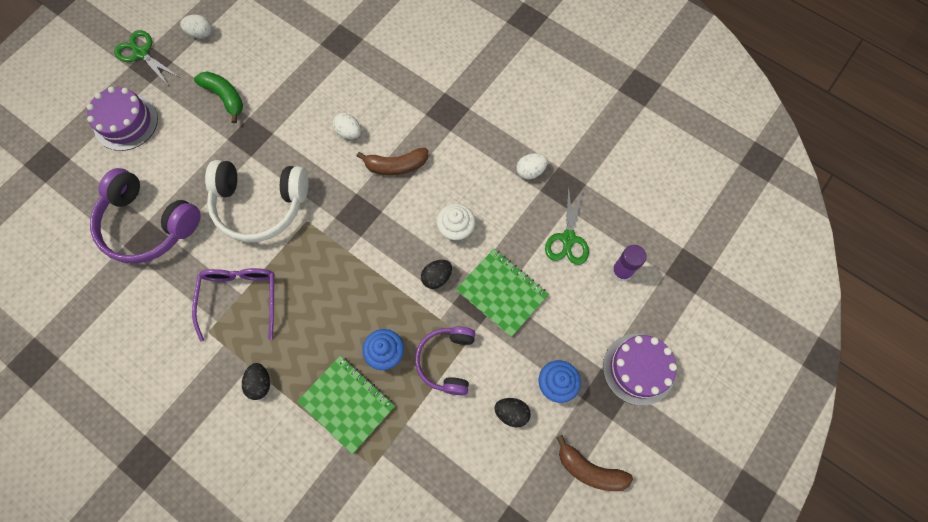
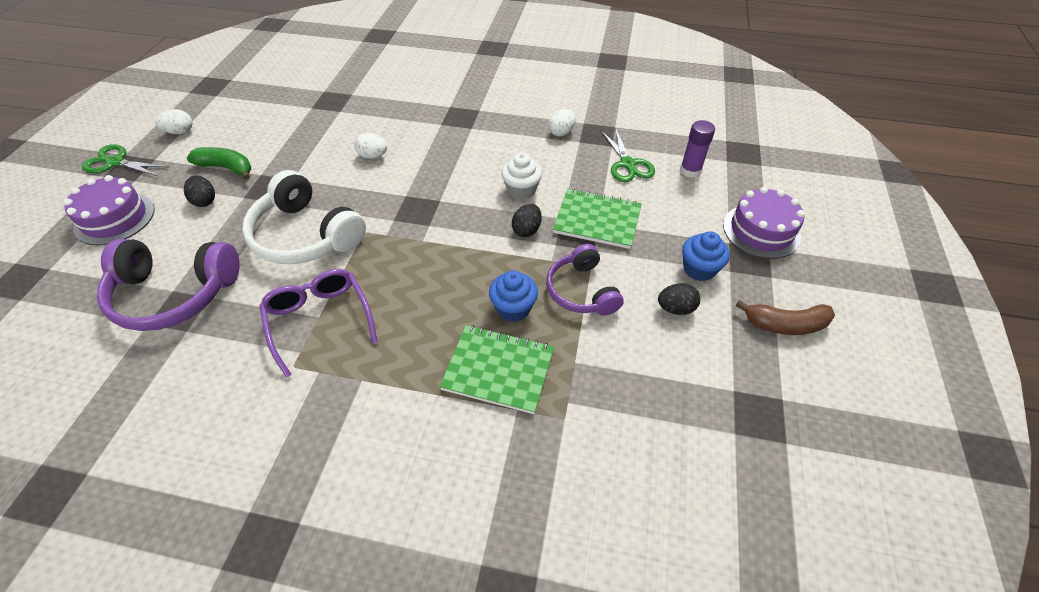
camera: 25 degrees left, 20 degrees down
white headphones [205,160,309,242] -> white headphones turned 60 degrees clockwise [242,170,366,264]
black egg [242,363,270,400] -> black egg moved to [184,176,215,207]
brown banana [357,148,428,175] -> none

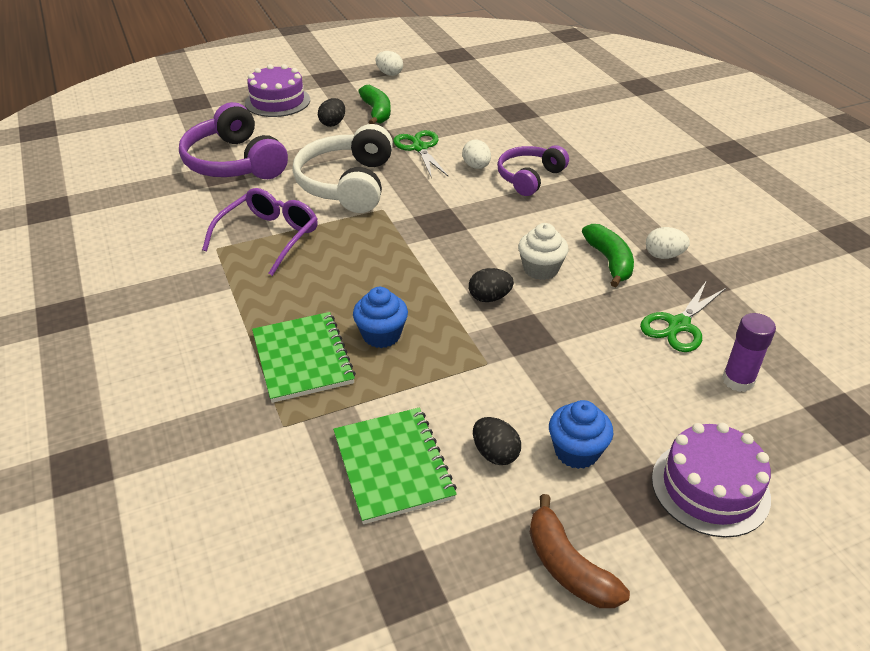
camera: 55 degrees right, 10 degrees down
green scissors [82,144,169,176] -> green scissors moved to [393,130,448,178]
purple headphones [546,244,624,315] -> purple headphones moved to [497,145,569,196]
green notebook [553,189,642,249] -> green notebook moved to [333,408,457,524]
none -> green banana [582,224,634,287]

